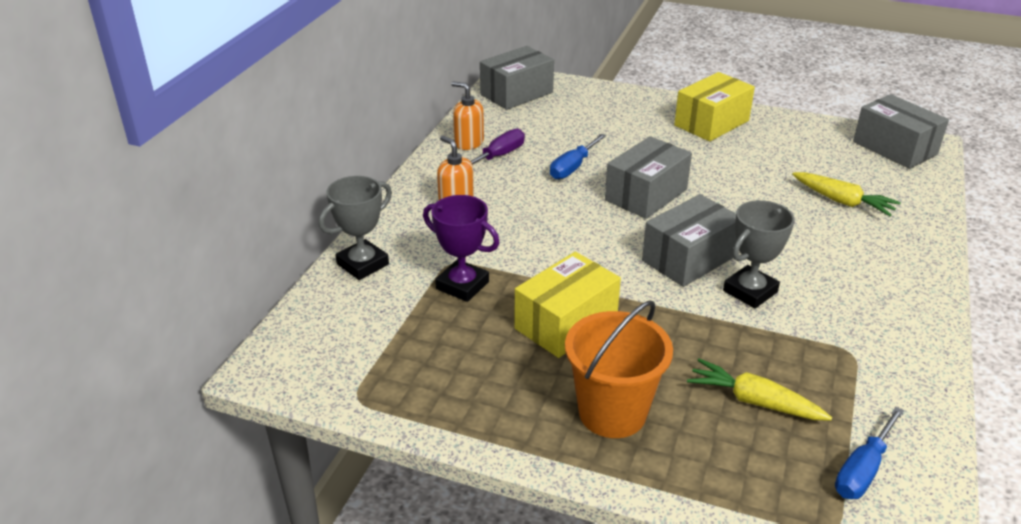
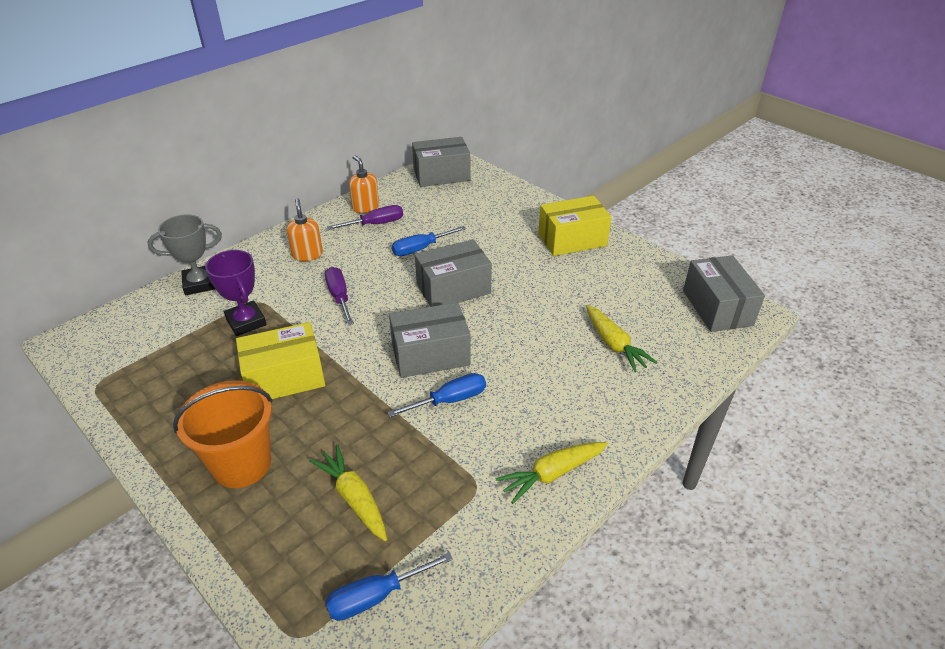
camera: 25 degrees right, 5 degrees up
grey trophy [723,200,795,308] -> blue screwdriver [387,373,486,417]
none -> purple screwdriver [325,267,354,325]
none -> yellow carrot [495,442,608,504]

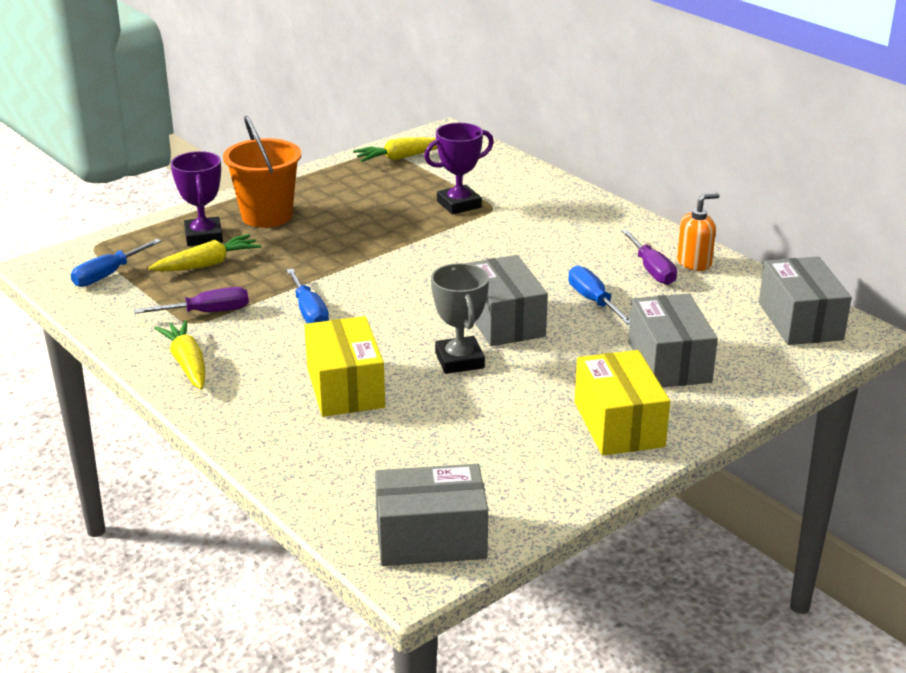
camera: 95 degrees right, 10 degrees down
grey trophy [148,214,222,295] -> grey trophy moved to [431,263,489,374]
yellow box [236,322,325,399] -> yellow box moved to [304,316,385,417]
orange soap dispenser [287,198,323,261] -> none
purple screwdriver [325,267,354,325] -> purple screwdriver moved to [134,287,249,314]
blue screwdriver [325,552,453,621] -> blue screwdriver turned 120 degrees counterclockwise [71,239,161,287]
grey box [389,302,471,378] -> grey box moved to [628,294,718,387]
yellow carrot [586,305,658,372] -> yellow carrot moved to [353,137,437,162]
none -> purple trophy [171,151,223,246]

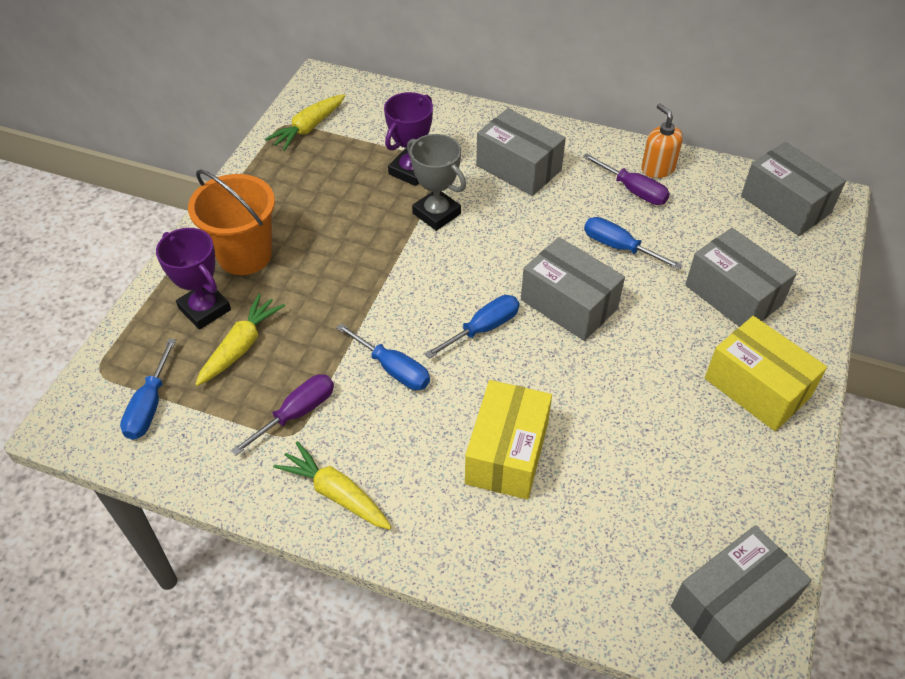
camera: 30 degrees left, 20 degrees up
yellow box [304,316,385,417] -> yellow box turned 60 degrees clockwise [465,380,552,500]
grey trophy [431,263,489,374] -> grey trophy moved to [407,134,466,231]
orange soap dispenser [677,193,720,271] -> orange soap dispenser turned 60 degrees counterclockwise [641,103,683,178]
none -> blue screwdriver [425,295,519,359]
none -> grey box [476,108,566,196]

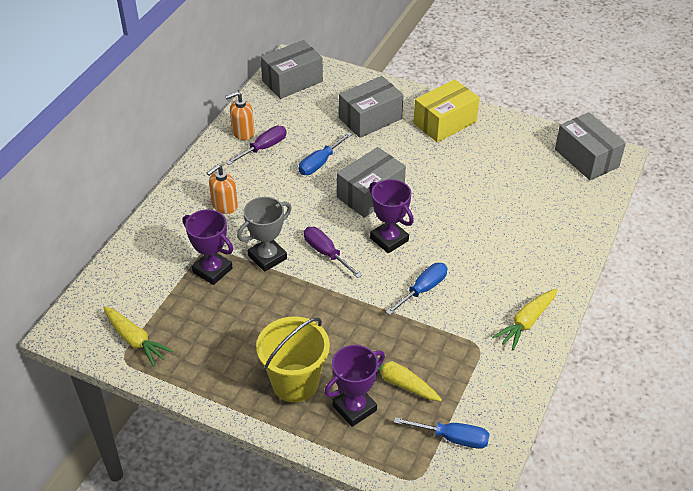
camera: 85 degrees left, 5 degrees down
orange bucket [188,170,275,275] -> yellow bucket [256,316,330,403]
purple screwdriver [231,374,334,456] -> purple screwdriver moved to [304,227,362,278]
blue screwdriver [425,295,519,359] -> purple trophy [369,179,414,253]
yellow box [465,380,552,500] -> none
grey box [476,108,566,196] -> orange soap dispenser [207,165,238,214]

